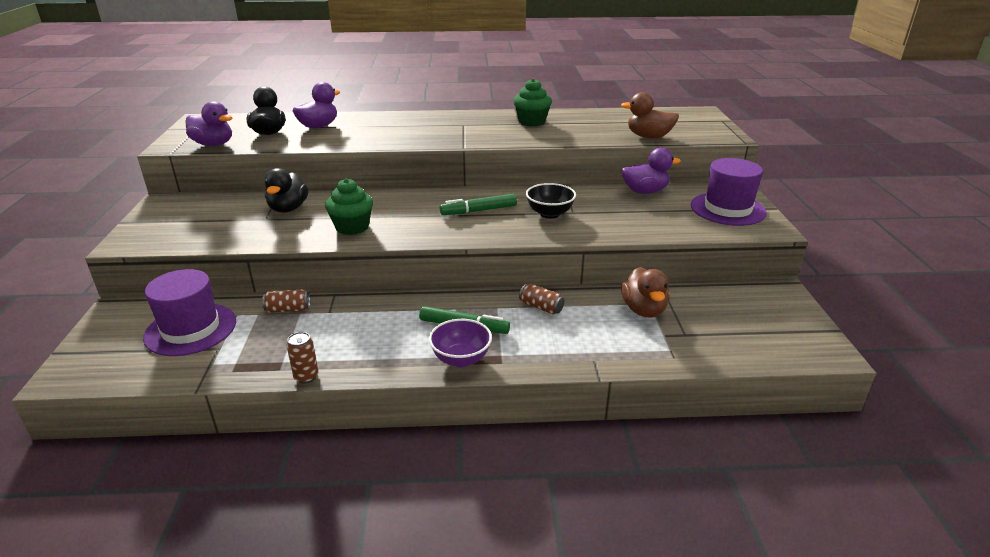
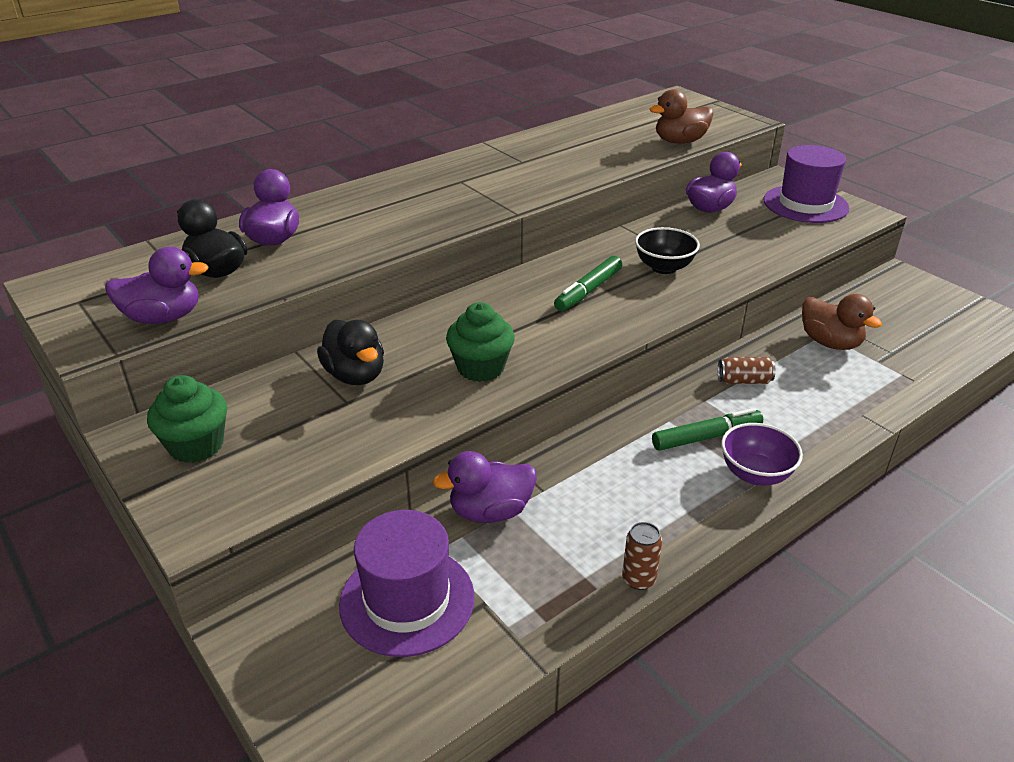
camera: 35 degrees left, 5 degrees up
brown can [262,289,310,313] -> purple duck [433,451,537,523]
green cupcake [513,79,552,126] -> green cupcake moved to [147,375,227,463]

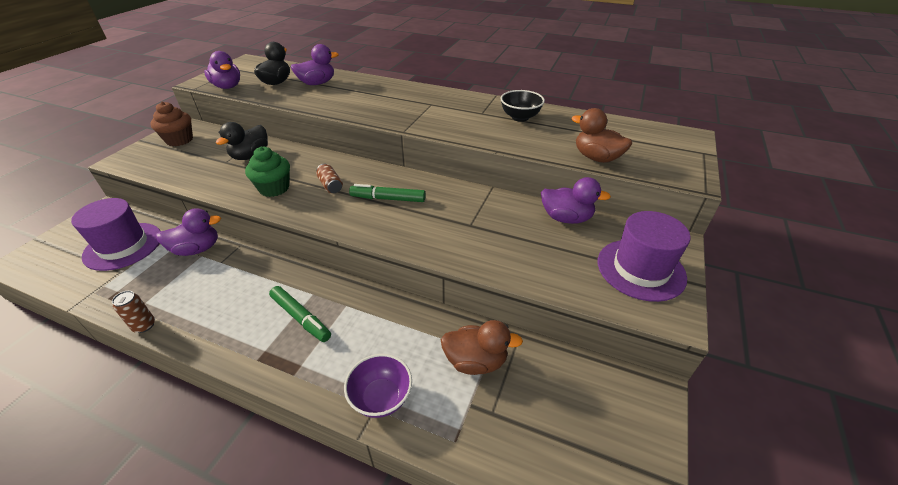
camera: 60 degrees right, 5 degrees up
green cupcake [147,375,227,463] -> brown cupcake [150,102,193,146]
purple duck [433,451,537,523] -> purple duck turned 120 degrees clockwise [156,208,221,256]
black bowl [635,227,700,274] -> black bowl moved to [500,90,545,122]
brown can [718,357,776,384] -> brown can moved to [316,164,343,193]
purple bowl [721,423,803,486] -> purple bowl moved to [344,354,412,418]
brown duck [802,294,882,350] -> brown duck turned 105 degrees counterclockwise [441,320,523,375]

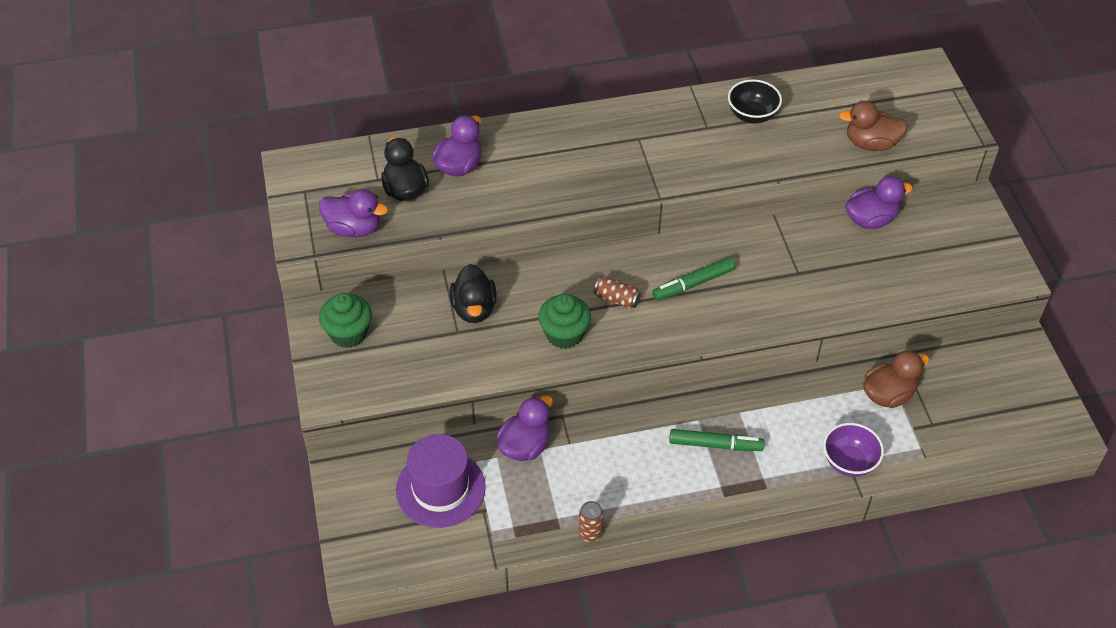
camera: 35 degrees left, 10 degrees up
brown cupcake [150,102,193,146] -> green cupcake [319,293,372,348]
purple hat [598,211,691,302] -> none

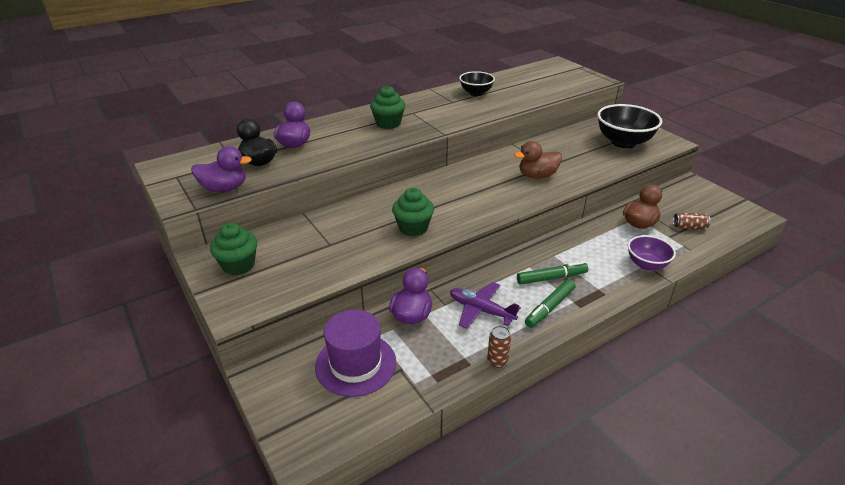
camera: 20 degrees left, 15 degrees down
black duck [450,264,497,323] -> none
brown can [594,277,641,309] -> brown can moved to [673,212,711,229]
green marker [652,257,735,301] -> green marker moved to [525,279,576,328]
brown duck [839,101,908,151] -> brown duck moved to [514,141,562,179]
purple duck [845,176,913,229] -> none
none -> green cupcake [370,86,405,129]
none -> purple plane [450,282,521,329]
none -> black bowl [597,104,662,148]

